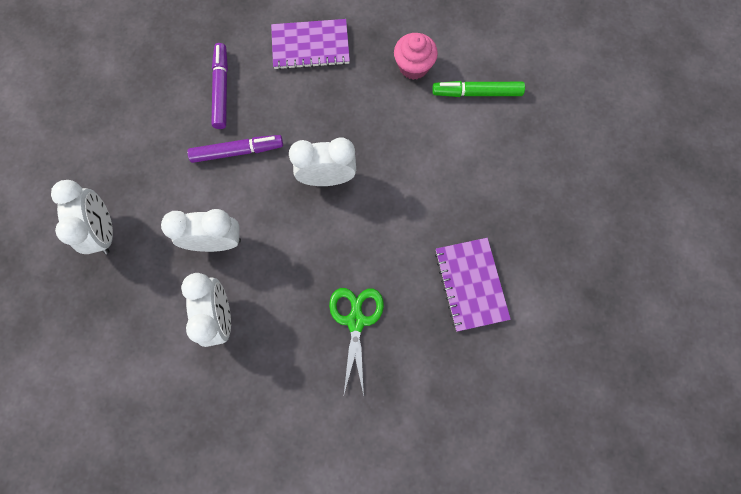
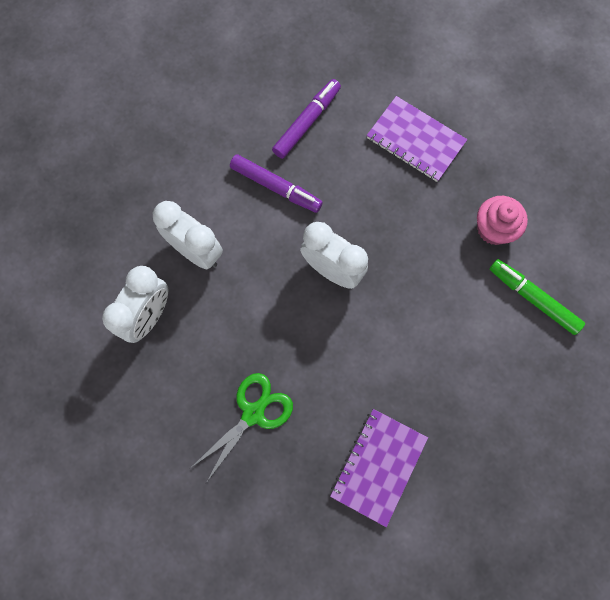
camera: 40 degrees right, 0 degrees up
white clock [51,180,113,254] -> none

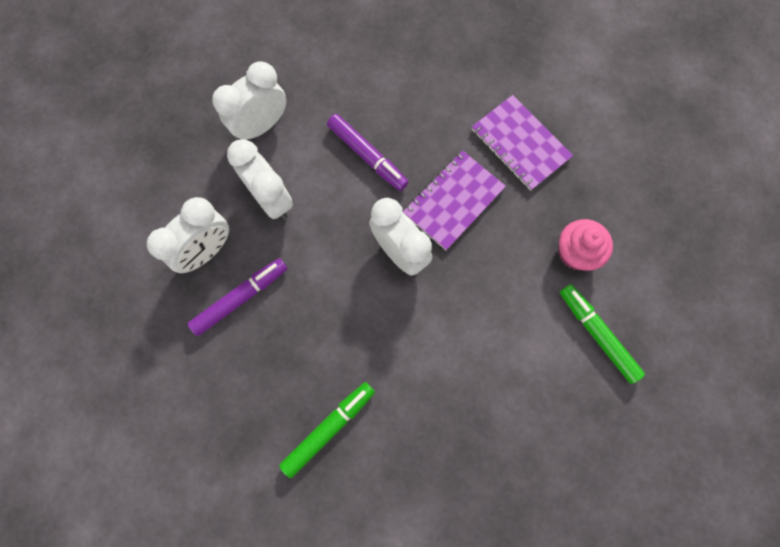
camera: 15 degrees right, 0 degrees up
green scissors [192,373,293,483] -> none
purple marker [272,79,341,159] -> purple marker moved to [188,258,287,336]
purple notebook [330,409,428,527] -> purple notebook moved to [403,150,506,250]
none -> white clock [212,61,287,140]
none -> green marker [279,382,375,478]

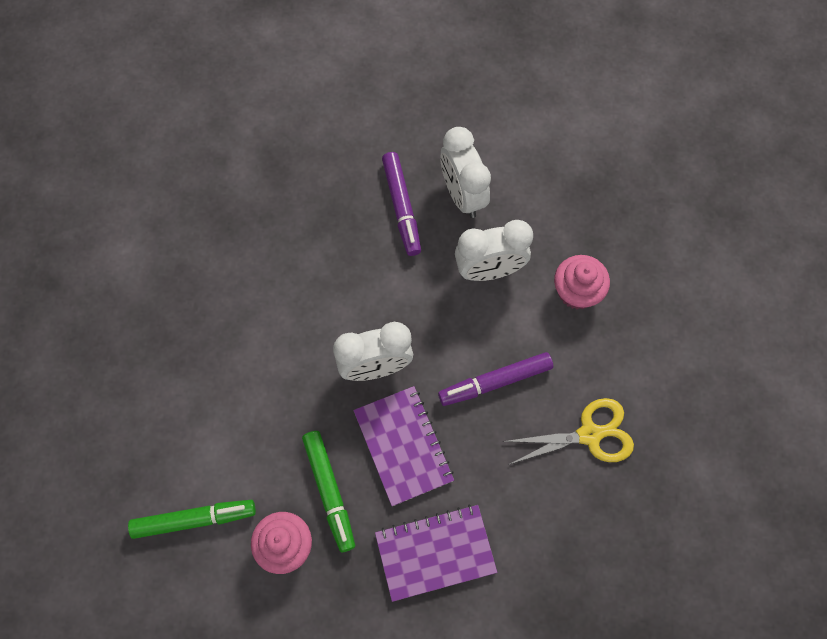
camera: 115 degrees right, 5 degrees down
white clock [212,61,287,140] -> pink cupcake [554,255,610,309]
green marker [279,382,375,478] -> green marker moved to [302,431,355,552]
none -> yellow scissors [503,398,634,465]

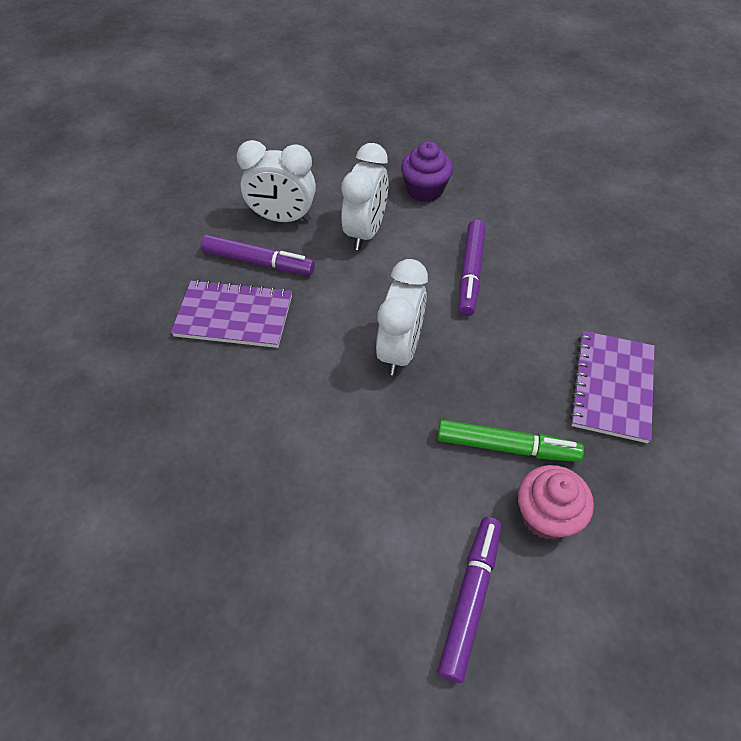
camera: 60 degrees left, 15 degrees down
green marker [128,500,256,539] -> purple marker [438,517,501,683]
purple notebook [353,386,454,506] -> purple notebook moved to [171,279,292,348]
yellow scissors [503,398,634,465] -> none
pink cupcake [554,255,610,309] -> purple cupcake [401,141,453,202]

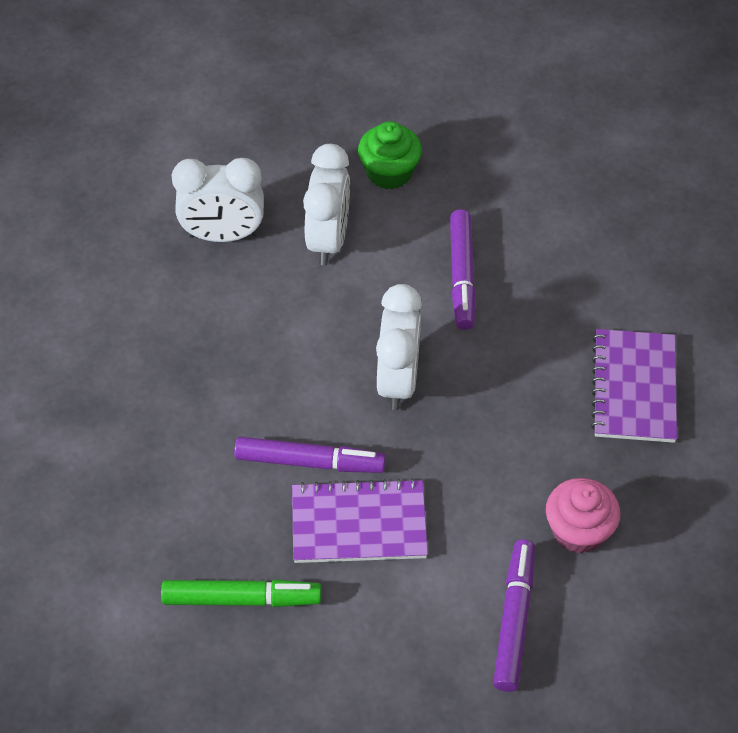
camera: 10 degrees left, 0 degrees up
purple notebook [171,279,292,348] -> purple notebook moved to [292,478,428,563]
purple marker [201,235,315,275] -> purple marker moved to [234,437,386,473]
purple cupcake [401,141,453,202] -> green cupcake [358,121,422,189]
green marker [437,420,584,462] -> green marker moved to [161,579,321,607]

